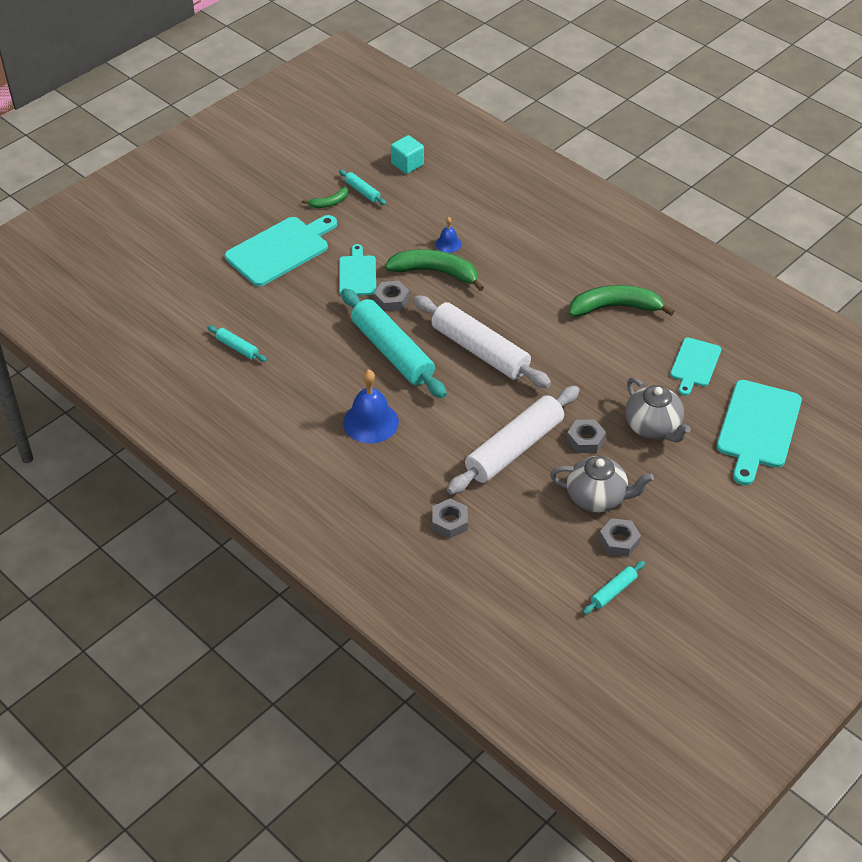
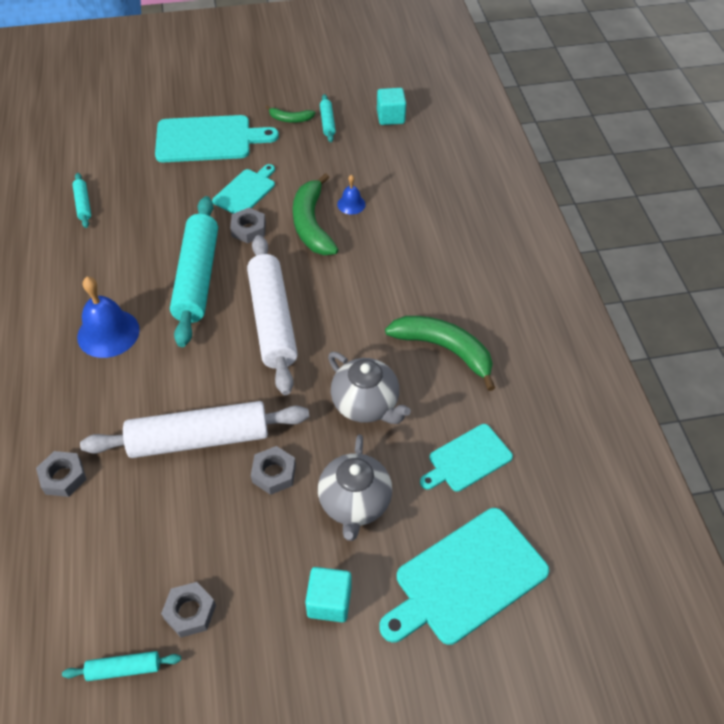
camera: 35 degrees right, 5 degrees up
green banana [385,250,484,291] -> green banana turned 150 degrees counterclockwise [293,173,339,255]
grey teapot [550,456,654,512] -> grey teapot moved to [328,352,411,424]
none -> turquoise cube [305,567,352,622]

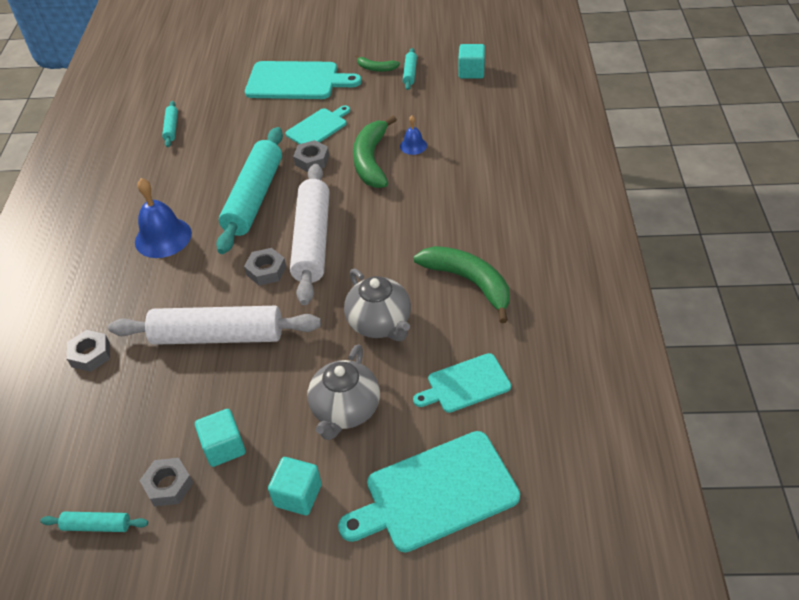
camera: 15 degrees right, 5 degrees down
grey nut [251,446,296,495] -> grey nut moved to [244,248,286,286]
none -> turquoise cube [195,409,246,467]

